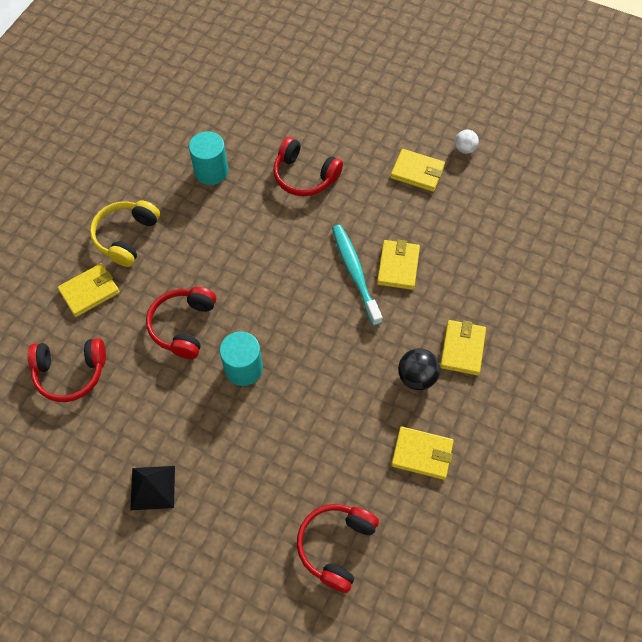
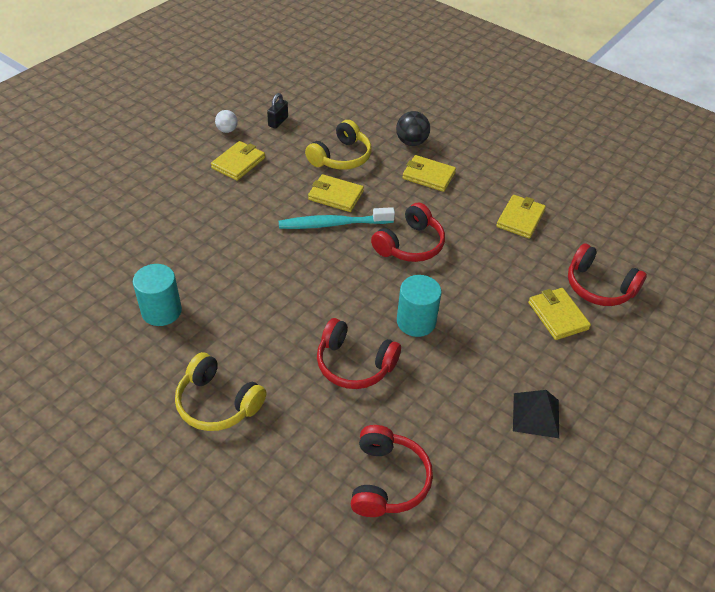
camera: 80 degrees left, 15 degrees down
yellow wallet [57,263,120,317] -> yellow wallet moved to [528,288,591,340]
red headphones [273,137,343,196] -> red headphones moved to [371,202,445,262]
black ball [398,348,440,390] -> black ball moved to [396,111,430,146]
none -> black padlock [267,93,288,129]
none -> yellow headphones [305,120,372,170]

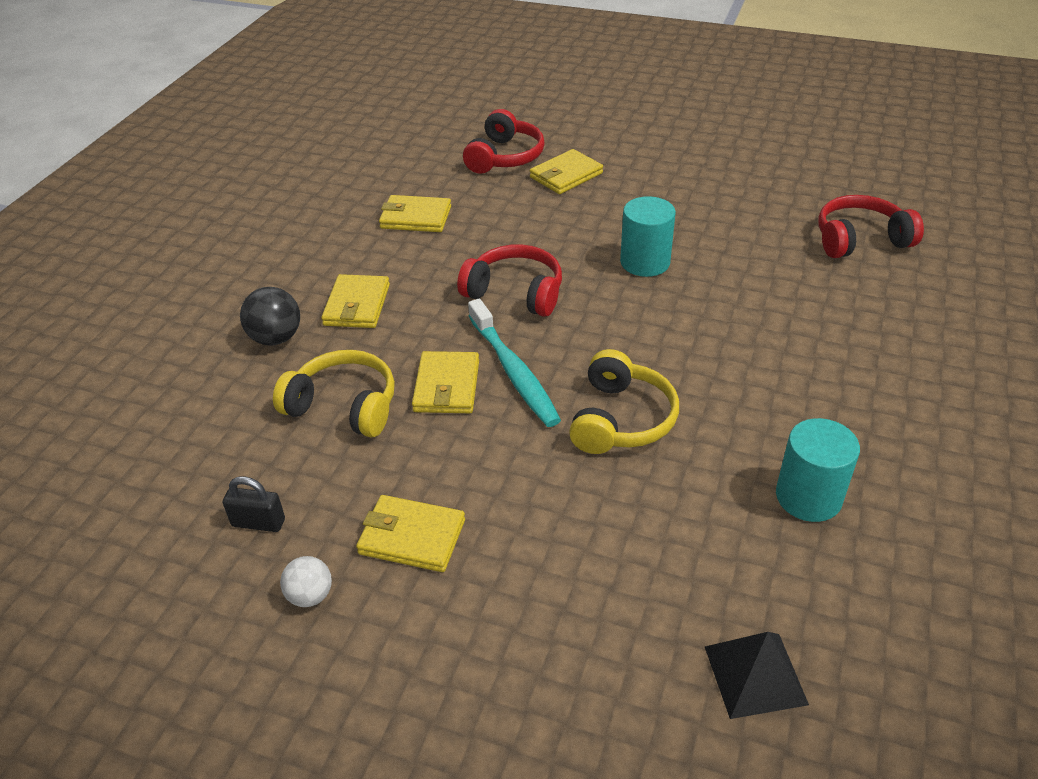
camera: 105 degrees left, 5 degrees down
yellow headphones [175,352,266,431] -> yellow headphones moved to [569,349,679,454]
red headphones [317,318,401,389] -> none
black pyramid [513,390,559,438] -> black pyramid moved to [705,632,809,719]

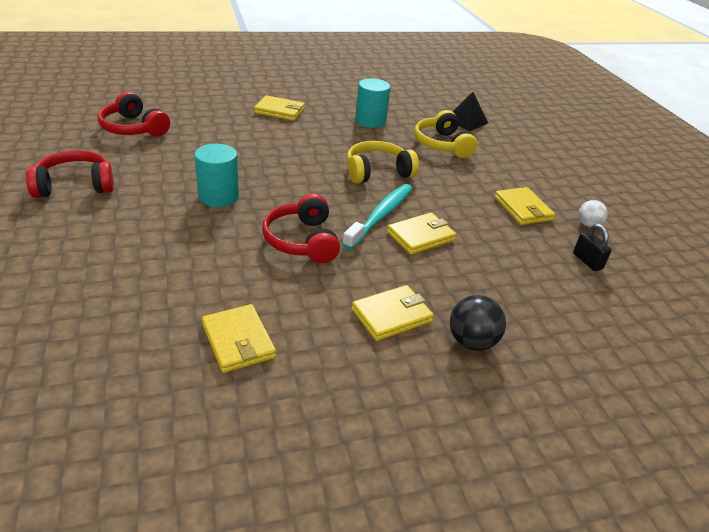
camera: 130 degrees left, 5 degrees down
yellow headphones [273,350,395,437] -> yellow headphones moved to [414,110,477,158]
red headphones [463,109,545,174] -> red headphones moved to [26,150,114,198]
yellow wallet [530,149,603,194] -> yellow wallet moved to [254,95,305,121]

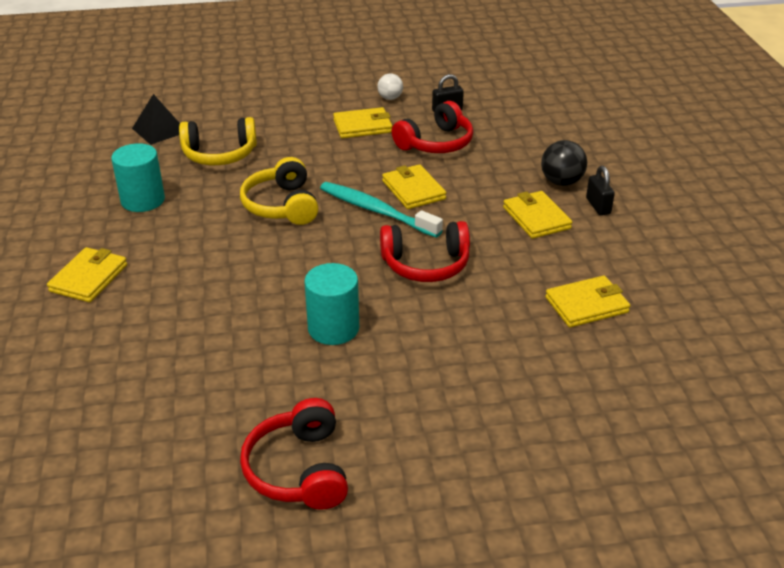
camera: 80 degrees left, 0 degrees up
red headphones [97,92,170,137] -> red headphones moved to [392,101,473,153]
none -> black padlock [586,166,615,215]

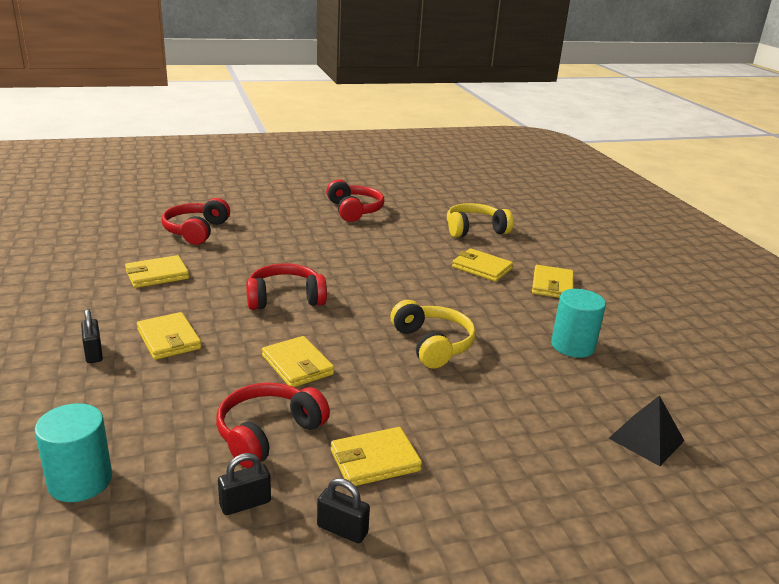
camera: 170 degrees right, 10 degrees down
yellow headphones [179,117,257,165] -> yellow headphones moved to [447,203,513,237]
turquoise cylinder [304,263,359,345] -> turquoise cylinder moved to [35,403,112,502]
turquoise toothbrush [320,182,443,238] -> none
white ball [377,73,403,100] -> black padlock [317,478,370,543]
black ball [541,140,587,186] -> none
none -> red headphones [162,198,230,245]
none -> yellow wallet [452,248,513,282]

